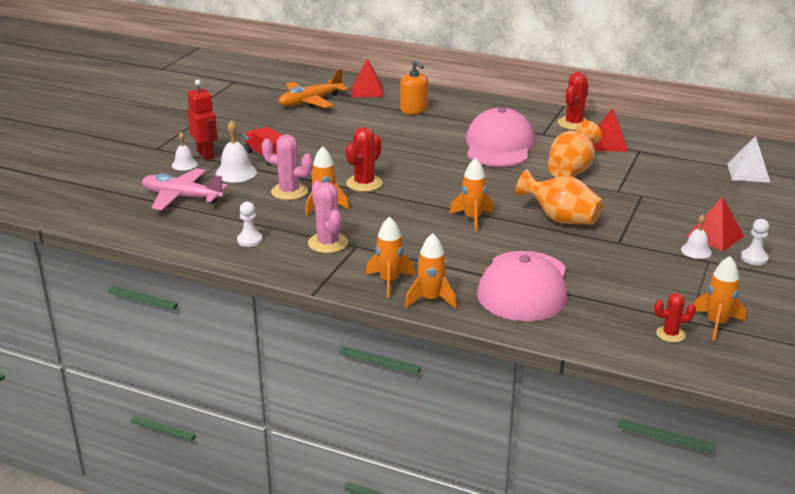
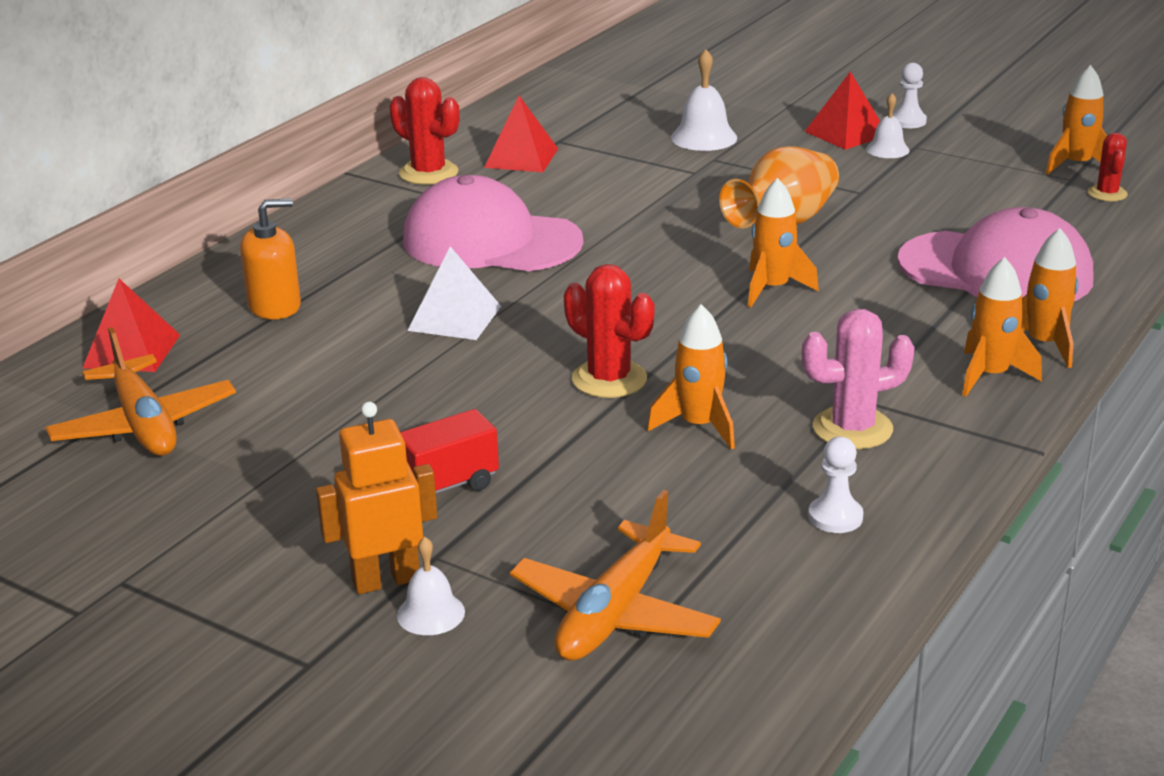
camera: 80 degrees left, 0 degrees up
pink plane [142,168,228,210] -> orange plane [510,490,721,661]
red robot [187,80,217,160] -> orange robot [316,402,437,594]
white bell [215,120,257,182] -> white bell moved to [671,49,737,151]
pink cactus [261,134,313,200] -> none
orange vase [548,121,601,177] -> none
white pyramid [727,136,771,183] -> white pyramid moved to [408,246,501,340]

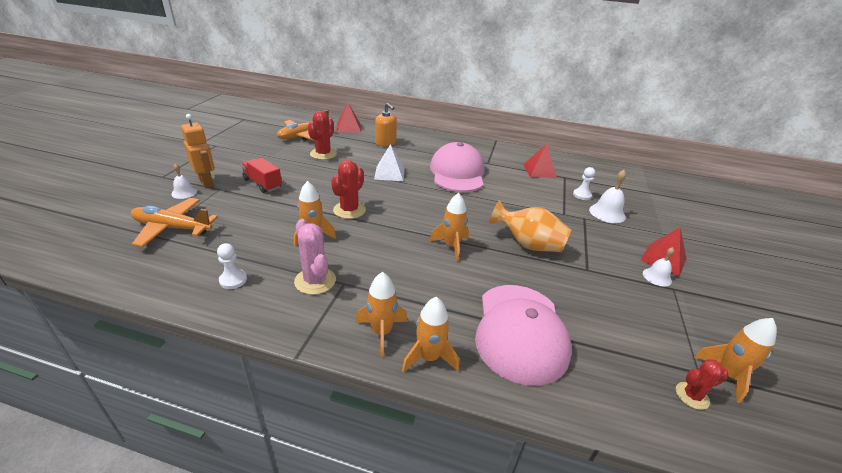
camera: 70 degrees right, 5 degrees up
red cactus [390,77,460,185] -> red cactus moved to [308,111,337,160]
white pawn [893,63,927,128] -> white pawn moved to [573,167,595,200]

